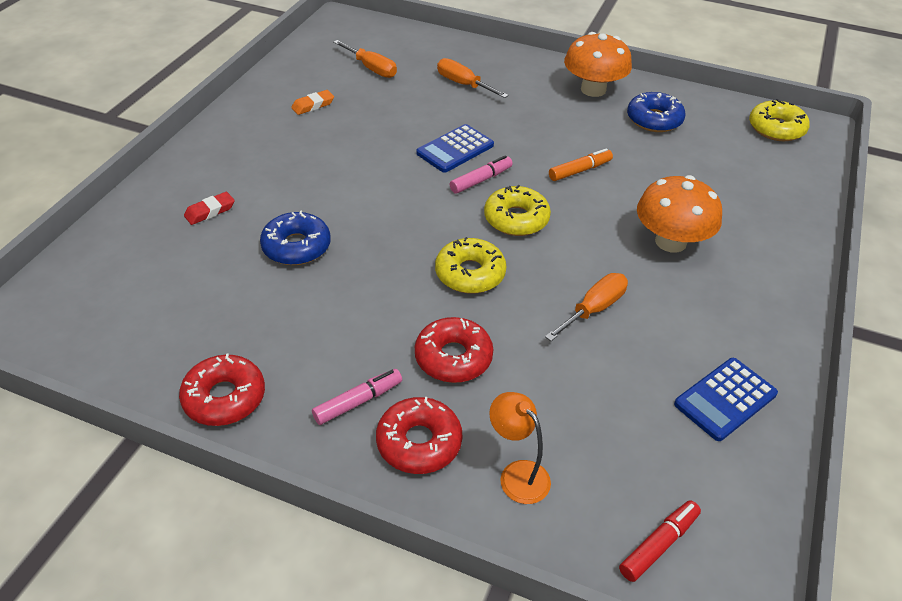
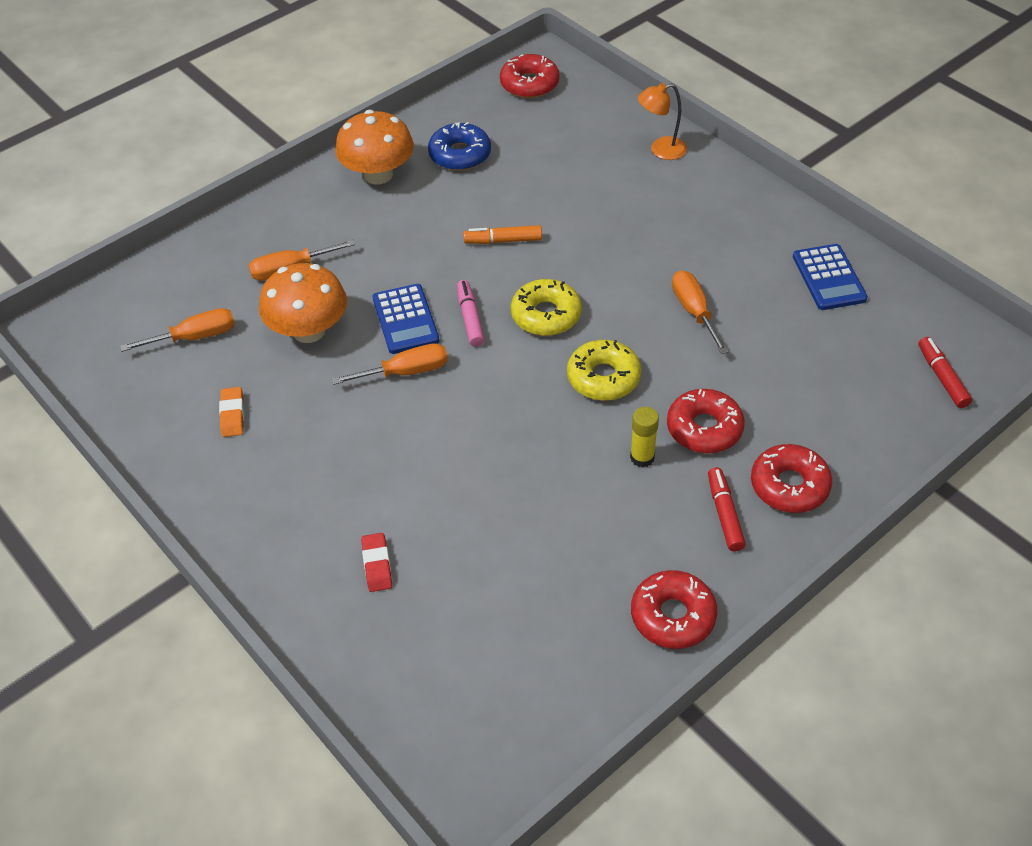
camera: 60 degrees left, 5 degrees up
blue donut [260,210,331,265] -> none
pink marker [312,369,402,425] -> red marker [708,467,746,552]
orange lamp [489,392,551,504] -> orange lamp moved to [638,83,687,160]
orange marker [549,148,613,181] -> orange marker turned 90 degrees counterclockwise [463,225,542,244]
orange mushroom [637,175,722,253] -> orange mushroom moved to [259,263,347,343]
yellow donut [749,99,810,141] -> red donut [500,54,560,98]
none -> orange screwdriver [332,343,448,385]
none -> yellow glue stick [630,407,659,467]

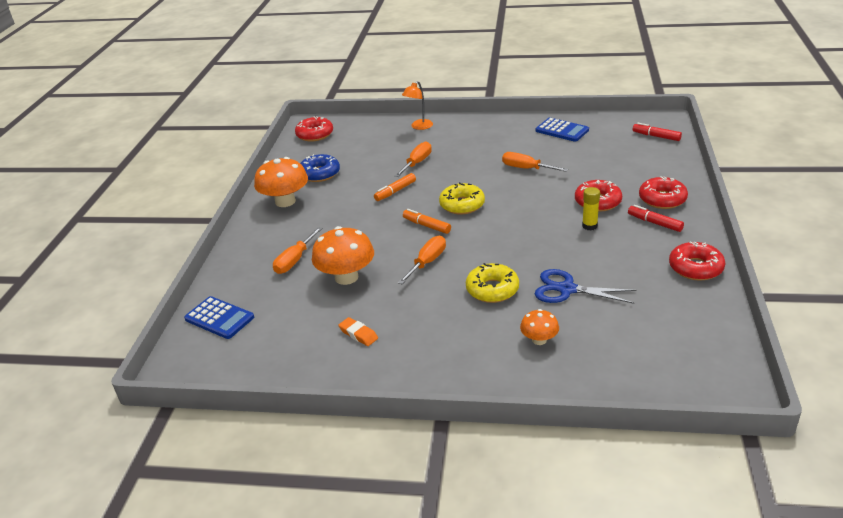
camera: 40 degrees left, 15 degrees down
orange screwdriver [120,308,235,352] -> orange screwdriver moved to [395,141,432,177]
red eraser [361,533,392,592] -> orange mushroom [520,309,559,345]
blue calculator [373,284,439,354] -> blue calculator moved to [184,296,254,339]
pink marker [457,280,485,347] -> orange marker [403,209,451,234]
yellow donut [567,340,641,401] -> yellow donut moved to [466,263,519,303]
none -> blue scissors [535,269,636,304]

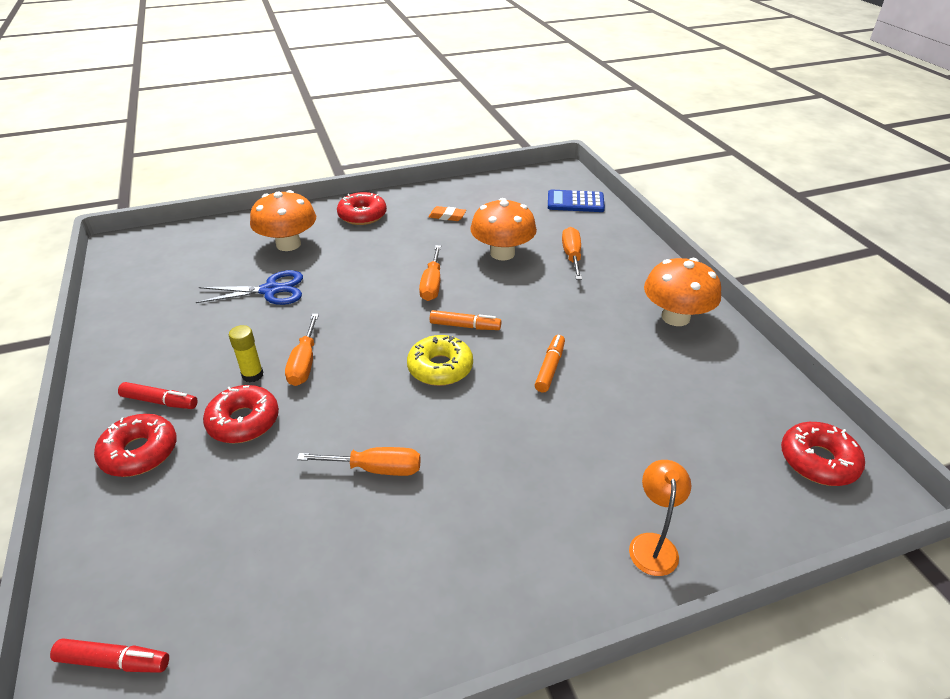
camera: 150 degrees right, 5 degrees up
blue donut [300,154,340,182] -> none
orange screwdriver [395,141,432,177] -> orange screwdriver moved to [285,314,319,386]
yellow donut [466,263,519,303] -> none
orange mushroom [520,309,559,345] -> orange mushroom [250,190,316,251], size x1.84
blue calculator [535,118,589,142] -> none
red donut [669,242,725,281] -> red donut moved to [337,192,387,225]

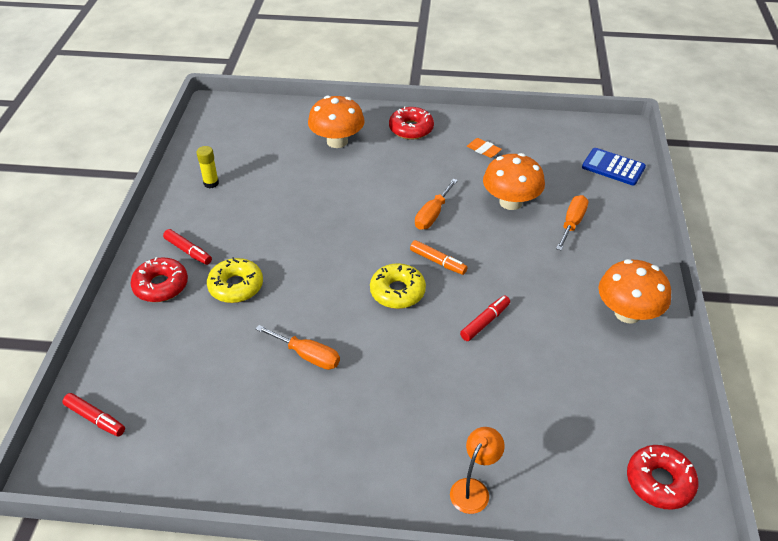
camera: 25 degrees right, 5 degrees up
blue scissors [196,270,303,305] -> none
red donut [203,385,279,443] -> yellow donut [207,257,263,303]
yellow glue stick [229,325,264,382] -> yellow glue stick moved to [197,146,219,188]
orange screwdriver [285,314,319,386] -> none
orange marker [535,335,565,393] -> red marker [460,296,510,341]

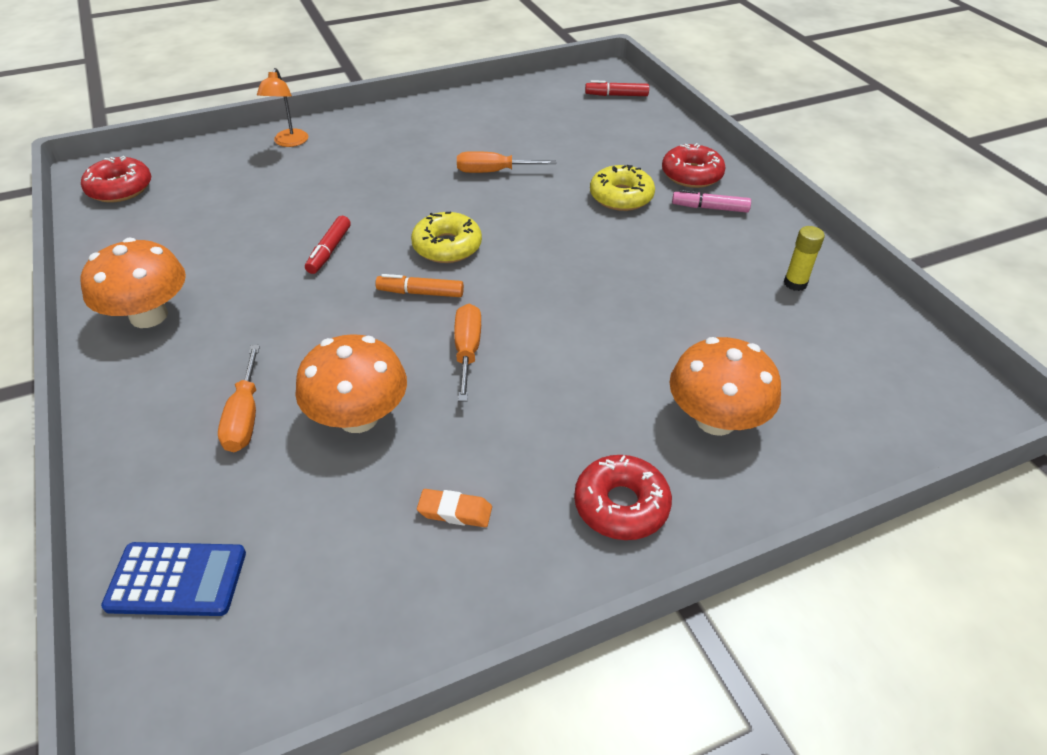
camera: 150 degrees right, 0 degrees up
red marker [163,229,212,265] -> pink marker [672,189,751,213]

